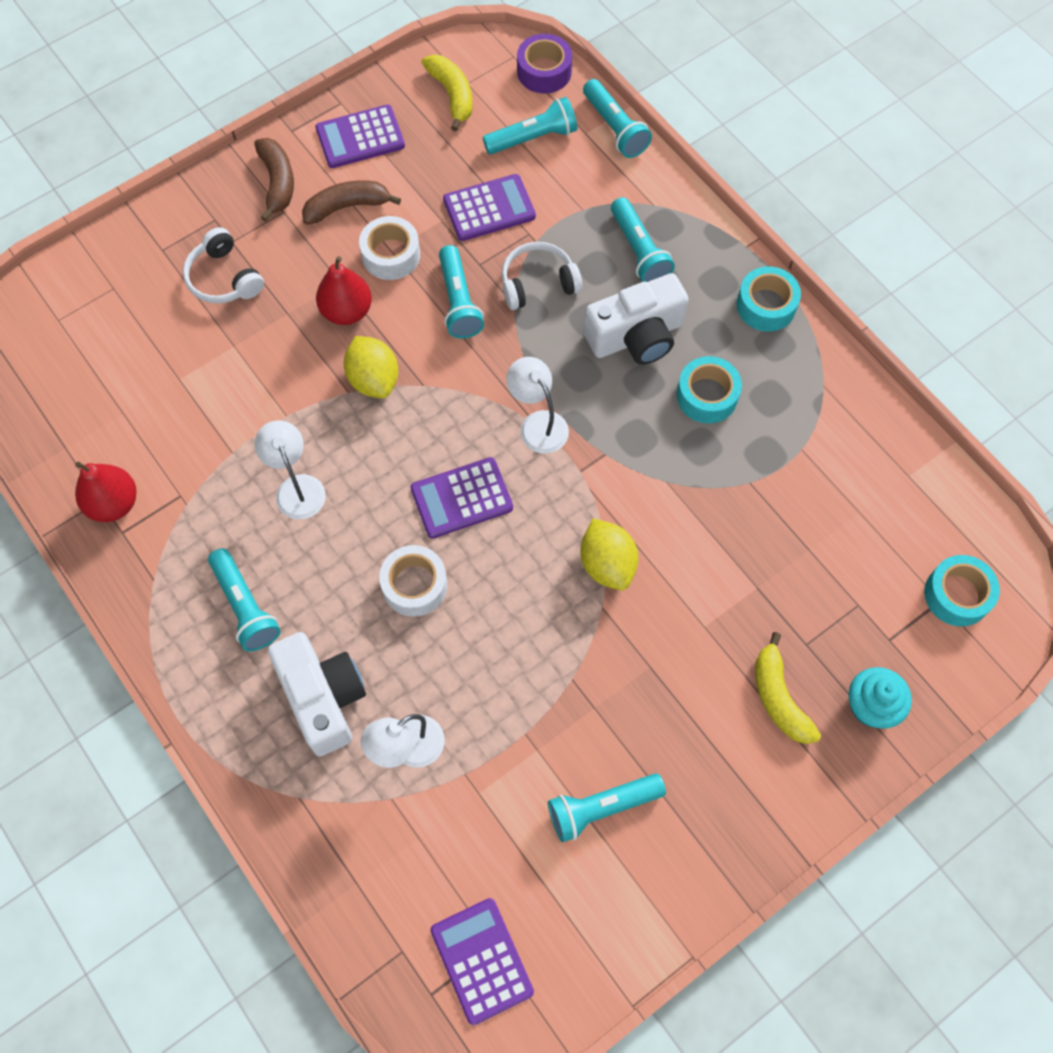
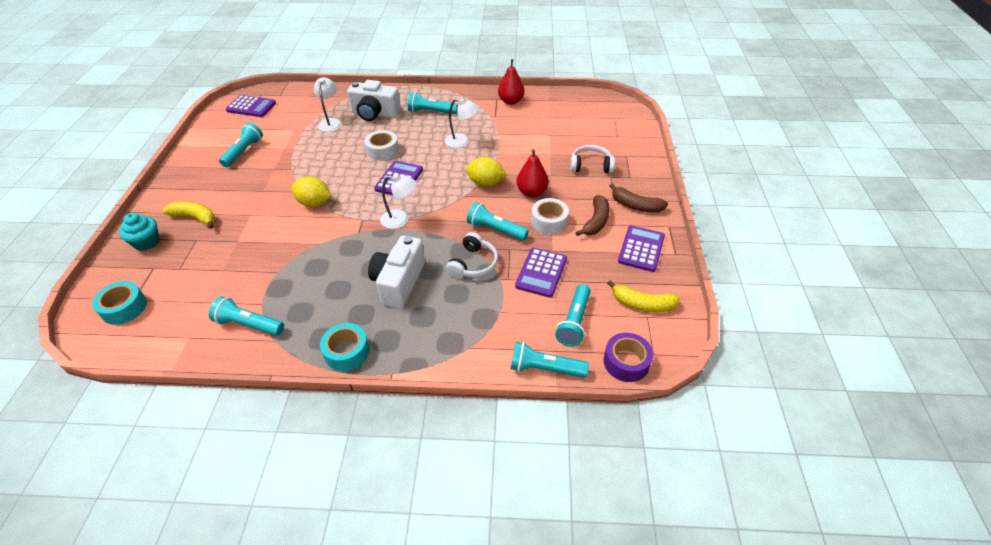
camera: 130 degrees right, 20 degrees down
turquoise flashlight [611,197,675,282] -> turquoise flashlight moved to [209,296,284,336]
turquoise tape [677,356,742,423] -> none

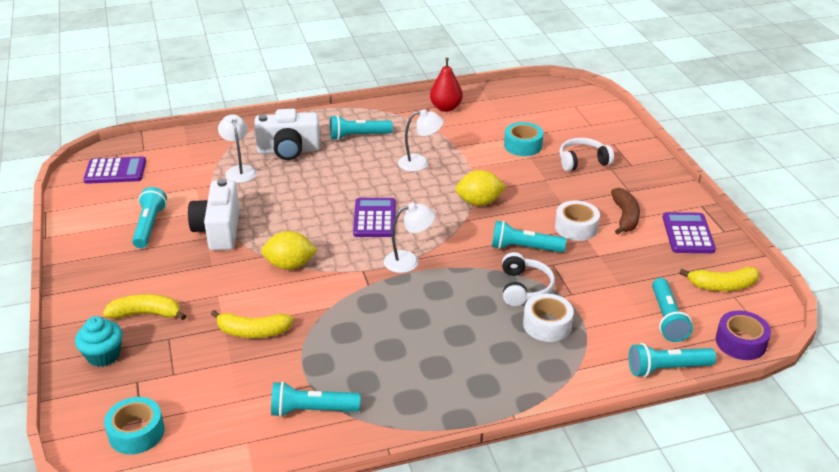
camera: 20 degrees left, 10 degrees down
turquoise tape [320,323,369,371] -> turquoise tape moved to [504,122,543,156]
white tape [365,130,399,160] -> white tape moved to [523,294,574,342]
white camera [368,236,425,308] -> white camera moved to [188,178,240,251]
purple calculator [515,248,567,298] -> none
red pear [516,149,549,197] -> none
brown banana [609,183,668,213] -> none
none -> yellow banana [211,310,294,338]

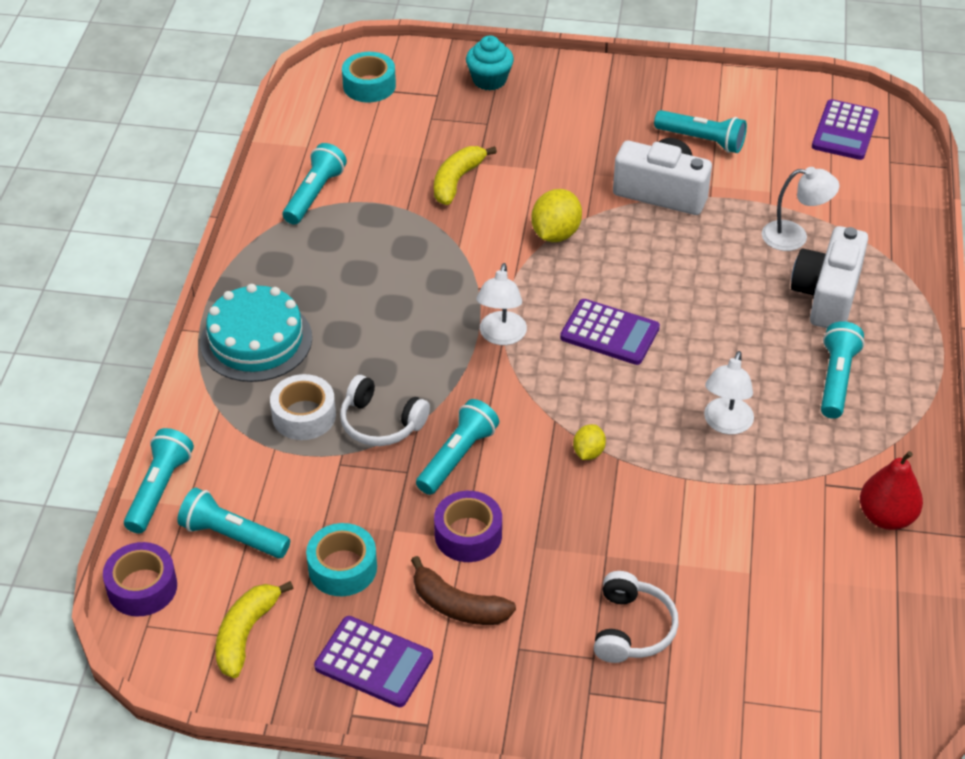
camera: 115 degrees right, 10 degrees up
yellow banana [103,294,186,320] -> none
yellow lemon [455,170,507,206] -> yellow lemon [573,424,606,460], size x0.58
turquoise tape [504,122,543,156] -> turquoise tape moved to [306,523,377,596]
white tape [555,200,600,241] -> purple tape [434,491,502,562]
none -> turquoise cake [200,284,312,382]

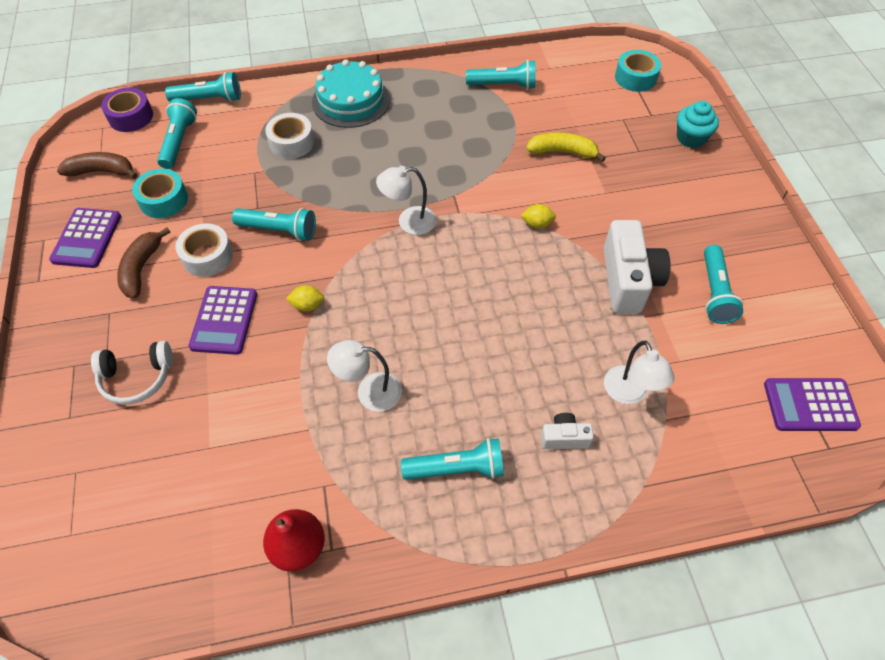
camera: 70 degrees right, 10 degrees up
yellow banana [215,581,293,678] -> brown banana [57,152,138,179]
white headphones [340,375,430,446] -> none
purple tape [434,491,502,562] -> white tape [175,223,233,277]
yellow lemon [531,189,582,242] -> yellow lemon [520,204,556,229], size x0.58
purple calculator [560,299,660,365] -> purple calculator moved to [189,286,257,355]
white camera [791,226,868,328] -> white camera [541,413,594,449], size x0.50

